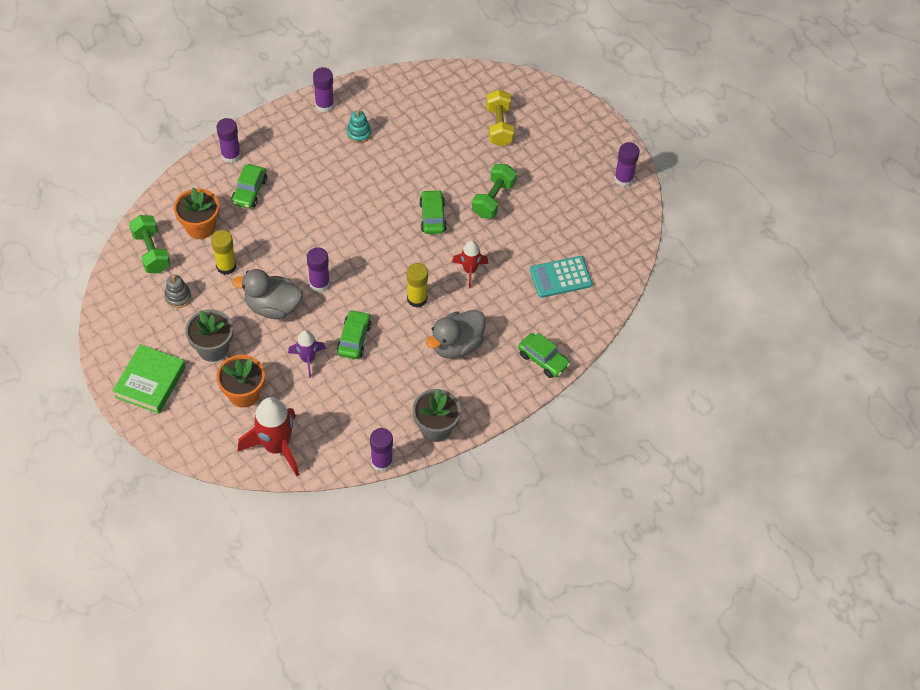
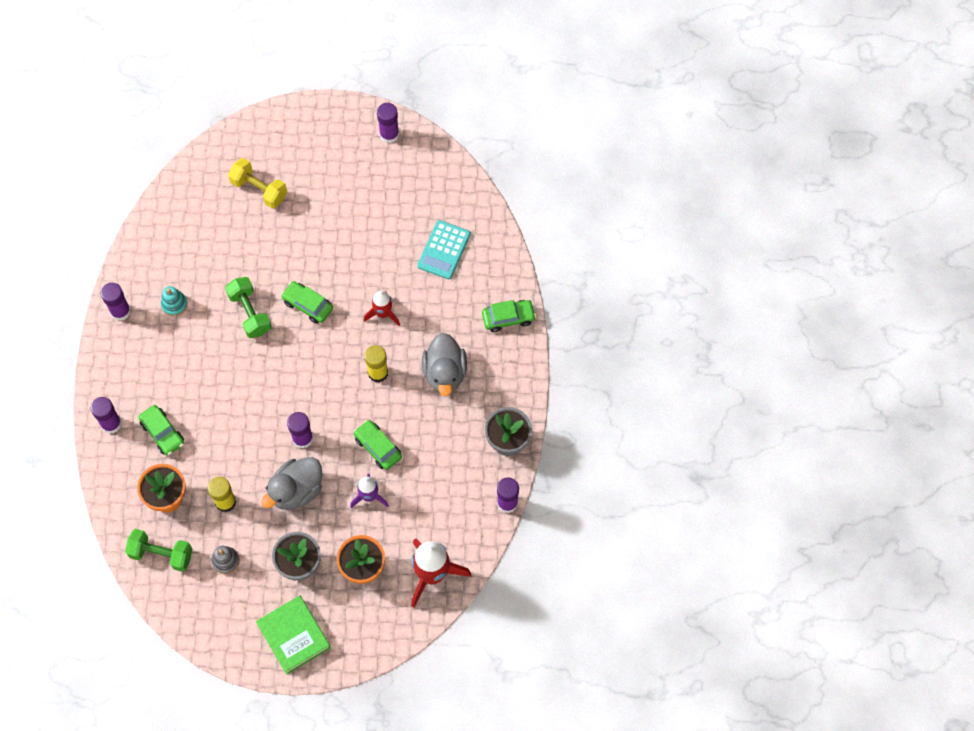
camera: 50 degrees left, 10 degrees up
green dumbbell [472,164,517,219] -> green dumbbell moved to [225,277,271,338]

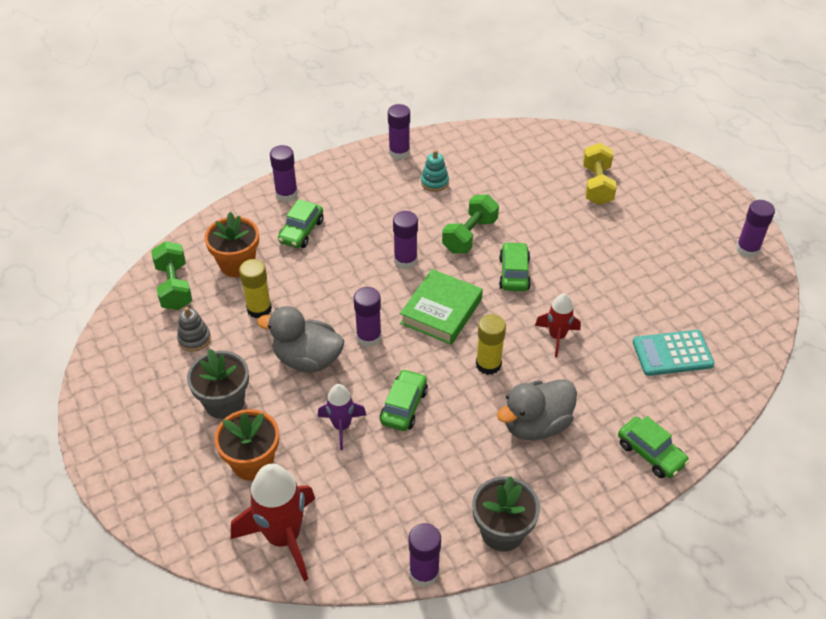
camera: 60 degrees right, 20 degrees down
green book [256,595,331,675] -> green book moved to [400,269,483,345]
none -> purple glue stick [393,211,418,269]

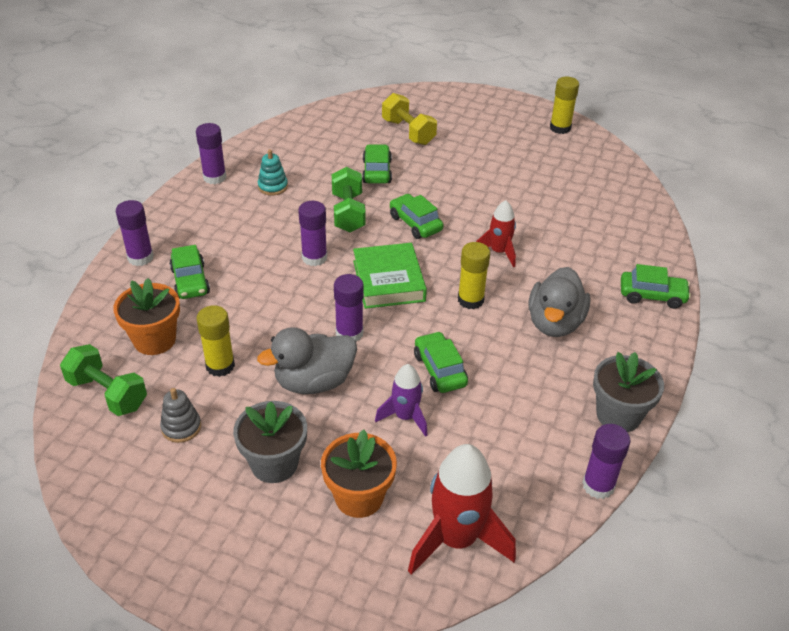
camera: 40 degrees left, 5 degrees down
turquoise calculator [633,330,715,376] -> none
purple glue stick [736,200,775,258] -> yellow glue stick [550,77,579,134]
none -> green car [362,144,392,184]

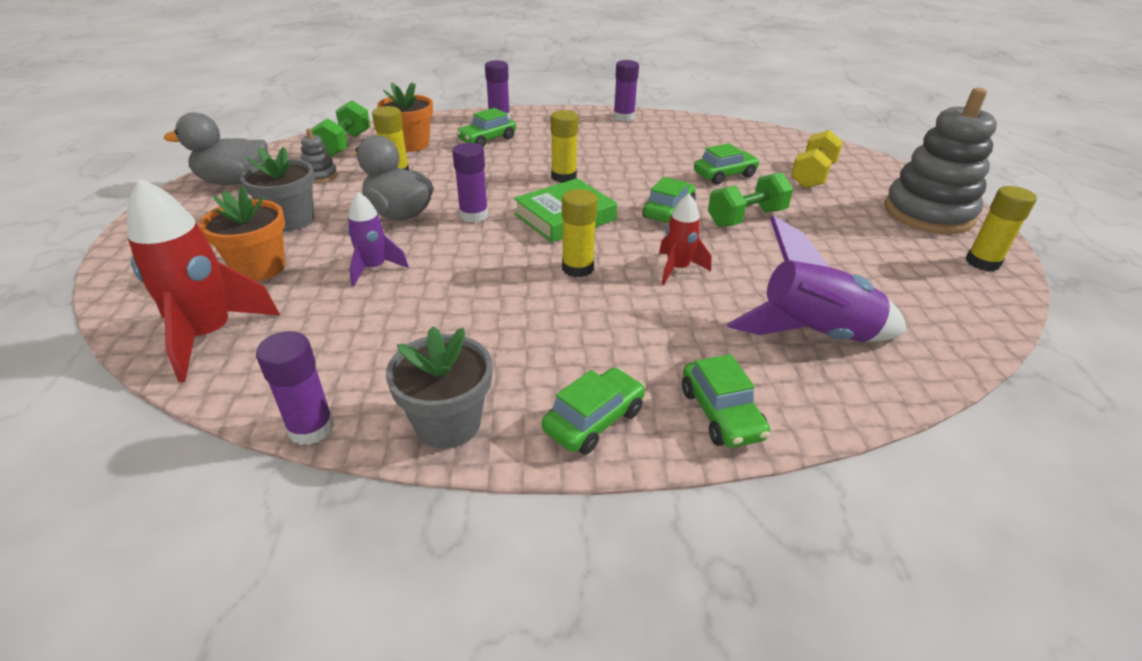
camera: 65 degrees right, 5 degrees down
turquoise stacking toy [258,150,288,195] -> none
purple glue stick [298,201,327,266] -> yellow glue stick [551,110,579,183]
green dumbbell [332,167,366,232] -> green dumbbell moved to [708,173,793,227]
green car [414,331,468,393] -> green car moved to [542,368,645,455]
grey duck [528,267,591,337] -> grey duck moved to [164,112,268,185]
none -> purple rocket [727,216,907,342]
none -> grey stacking toy [884,88,997,234]

